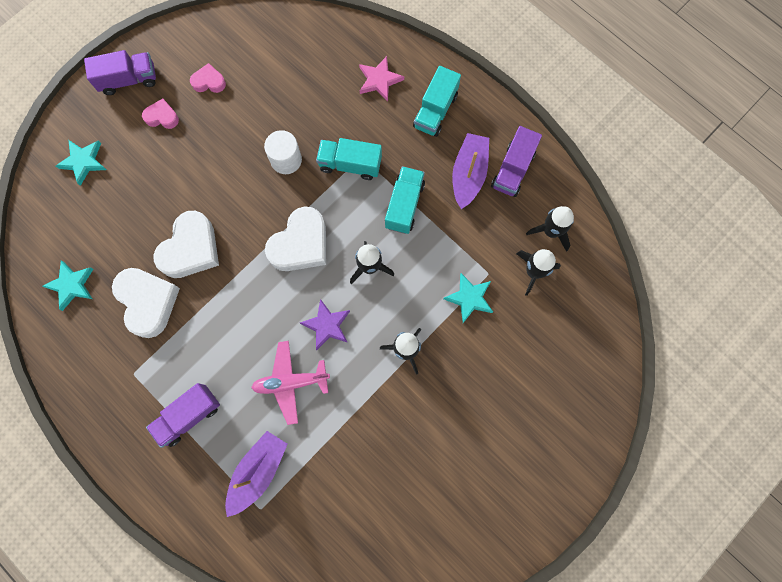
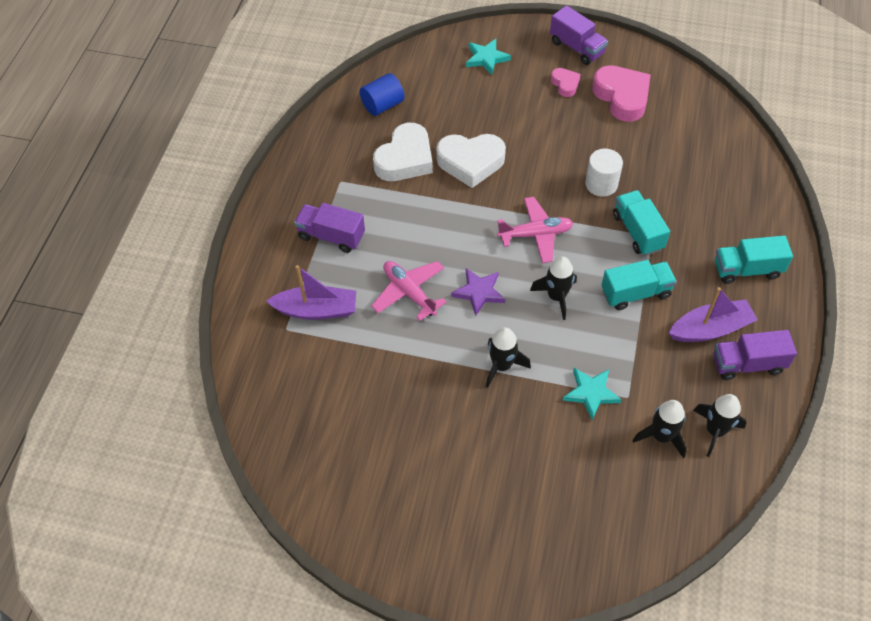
camera: 60 degrees right, 20 degrees down
turquoise star [42,260,93,311] -> blue cylinder [360,73,404,116]
pink heart [190,63,226,93] -> pink heart [592,65,651,122], size x1.93
white heart [265,206,326,271] -> pink plane [497,197,573,263]
pink star [359,56,404,102] -> none

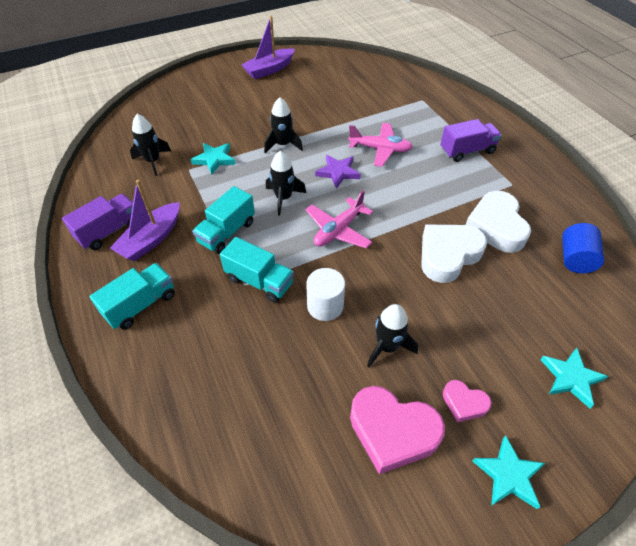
camera: 140 degrees right, 5 degrees down
purple boat [266,265,356,320] -> purple boat moved to [242,16,295,79]
purple truck [550,5,608,65] -> turquoise star [472,436,545,509]
black rocket [693,394,746,457] -> black rocket moved to [367,304,418,367]

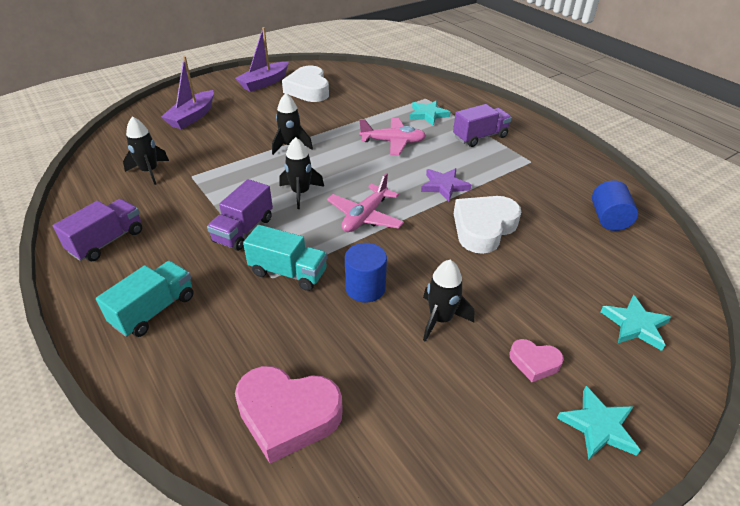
camera: 10 degrees left, 10 degrees down
purple boat [110,180,180,261] -> purple boat moved to [161,56,214,129]
turquoise star [191,143,236,175] -> turquoise star moved to [410,101,450,126]
turquoise truck [192,186,255,254] -> purple truck [207,179,273,251]
white cylinder [306,268,345,321] -> blue cylinder [345,243,387,302]
purple star [315,155,361,189] -> purple star moved to [421,168,471,202]
pink heart [350,386,445,475] -> pink heart moved to [235,366,343,463]
white heart [466,191,531,253] -> white heart moved to [282,66,329,102]

